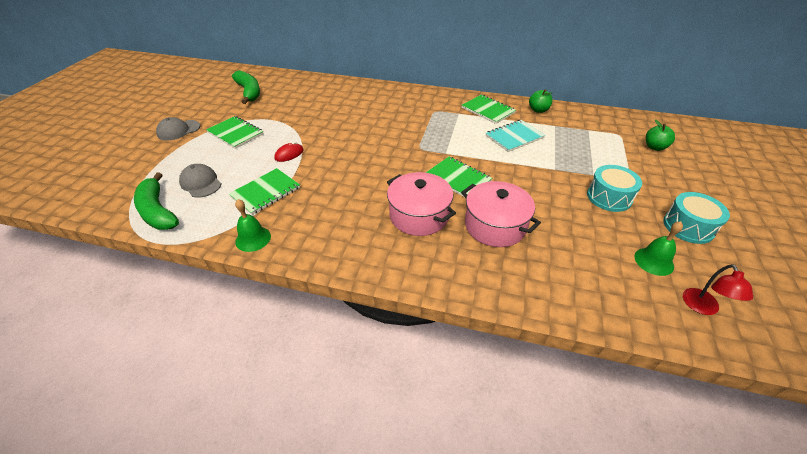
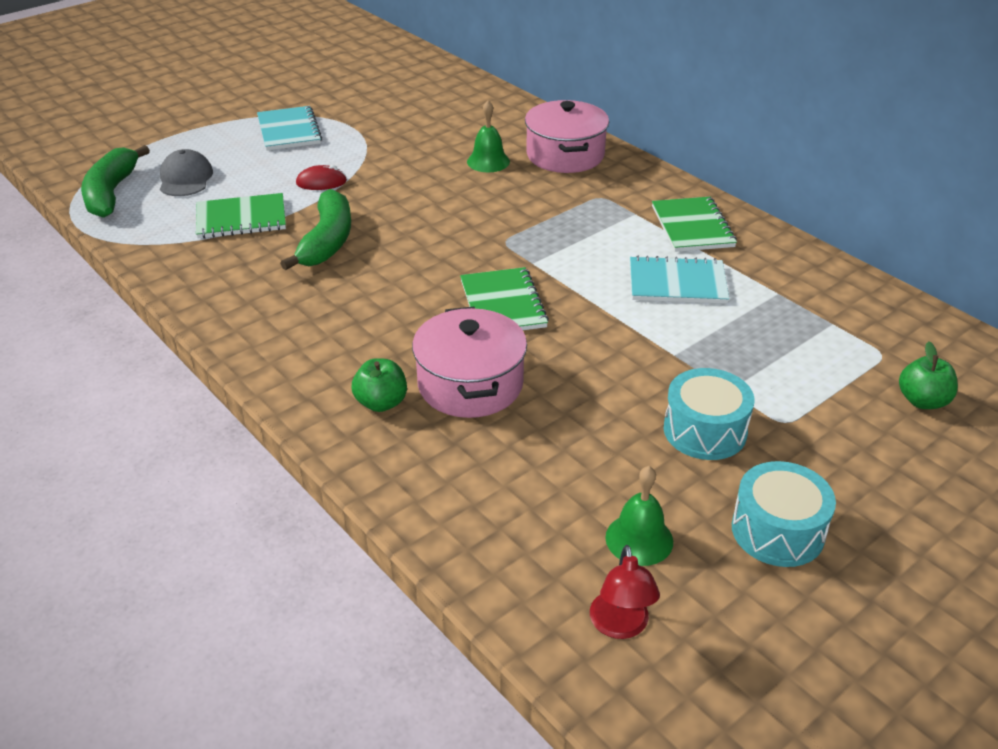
camera: 35 degrees right, 5 degrees down
grey cap [156,117,200,141] -> none
green notebook [206,116,264,149] -> turquoise notebook [257,106,322,150]
green banana [232,70,260,104] -> green banana moved to [280,189,351,270]
green bell [235,199,271,252] -> green bell moved to [467,101,510,172]
pink pot [387,172,456,236] -> pink pot moved to [525,100,609,173]
green apple [529,89,553,113] -> green apple moved to [351,358,407,412]
red lamp [683,264,753,315] -> red lamp turned 45 degrees counterclockwise [590,545,660,639]

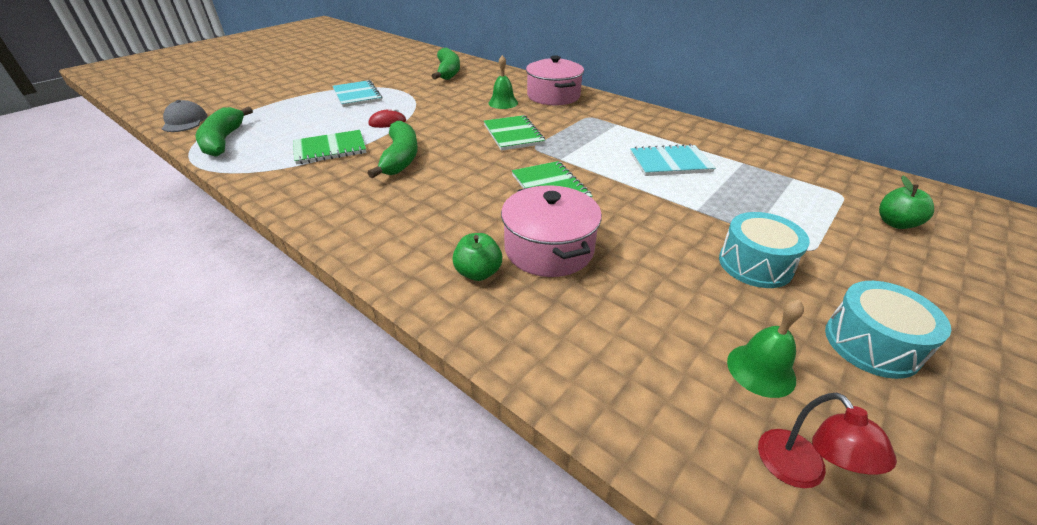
camera: 10 degrees left, 0 degrees up
grey cap [160,149,213,196] -> grey cap moved to [161,100,208,132]
green notebook [652,197,737,252] -> green notebook moved to [484,115,545,151]
none -> green banana [432,47,460,80]

